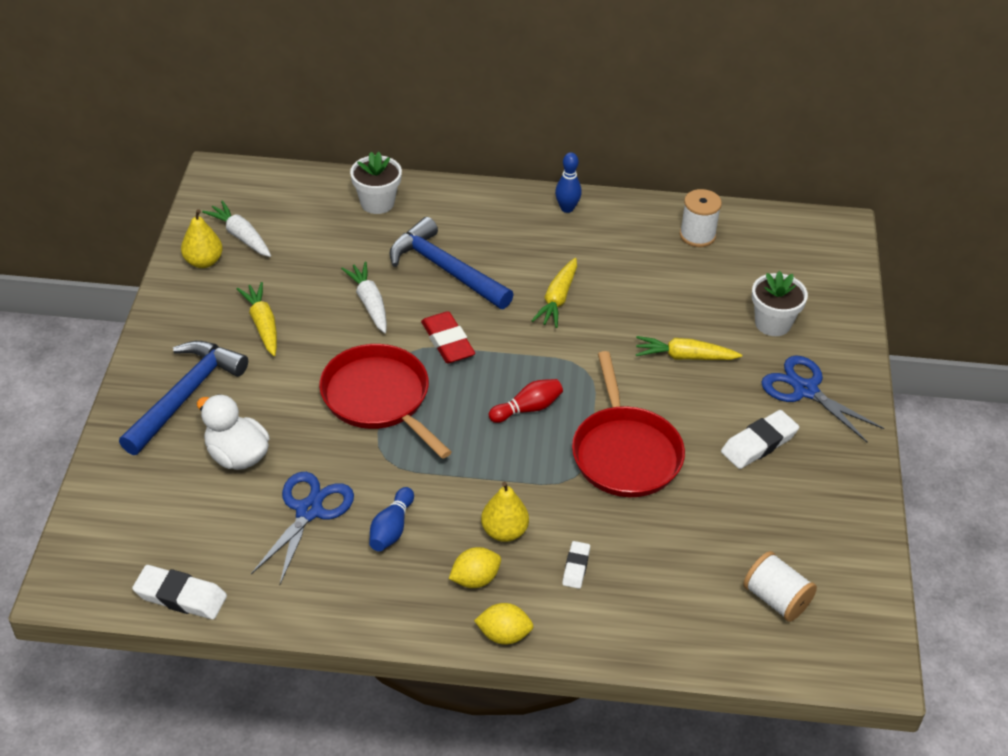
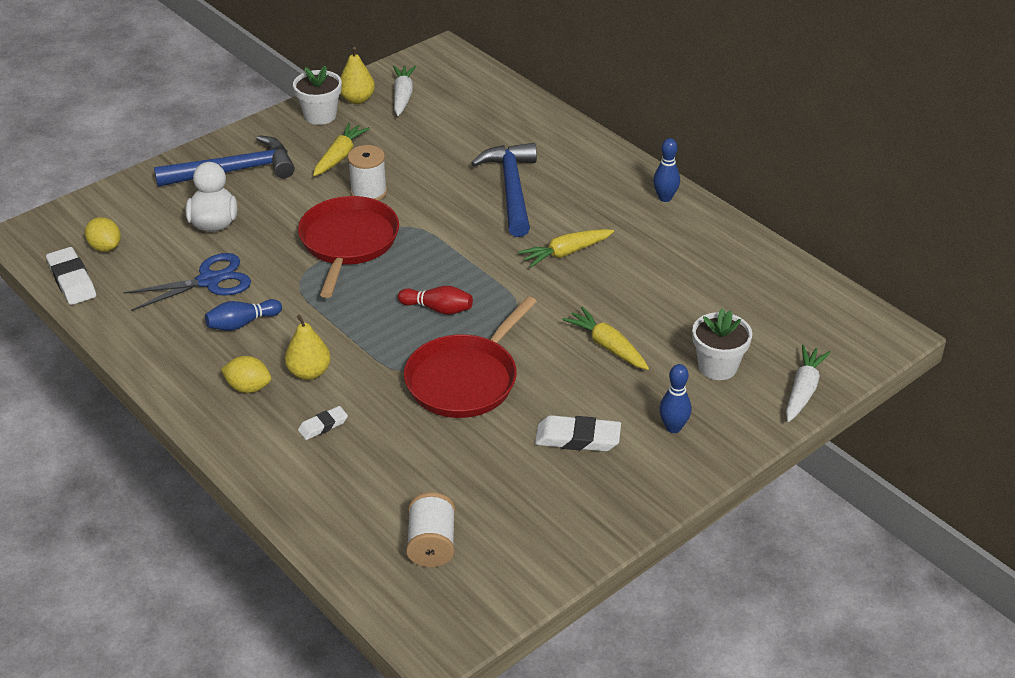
camera: 45 degrees right, 5 degrees down
white carrot [341,262,387,333] -> white carrot moved to [786,345,831,422]
white flower pot [350,152,402,214] -> white flower pot moved to [293,66,342,125]
red eraser [421,311,475,363] -> none
yellow lemon [474,603,534,645] -> yellow lemon moved to [85,217,121,252]
white spool [680,189,722,247] -> white spool moved to [348,145,387,201]
blue scissors [761,355,884,443] -> blue bowling pin [659,364,691,433]

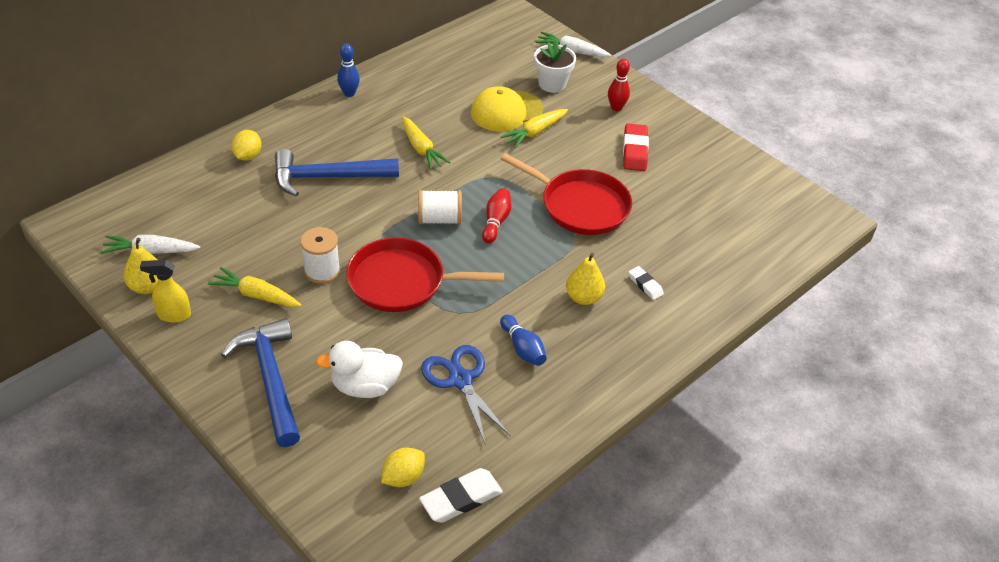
camera: 95 degrees left, 5 degrees up
yellow lemon [221,356,271,393] -> yellow lemon moved to [231,130,261,161]
white flower pot [293,66,342,125] -> yellow spray bottle [140,260,191,323]
white spool [406,492,455,567] -> white spool moved to [418,190,462,225]
white eraser [535,415,621,452] -> red eraser [623,123,649,171]
blue bowling pin [659,364,691,433] -> red bowling pin [608,59,630,111]
none -> yellow cap [471,86,544,131]

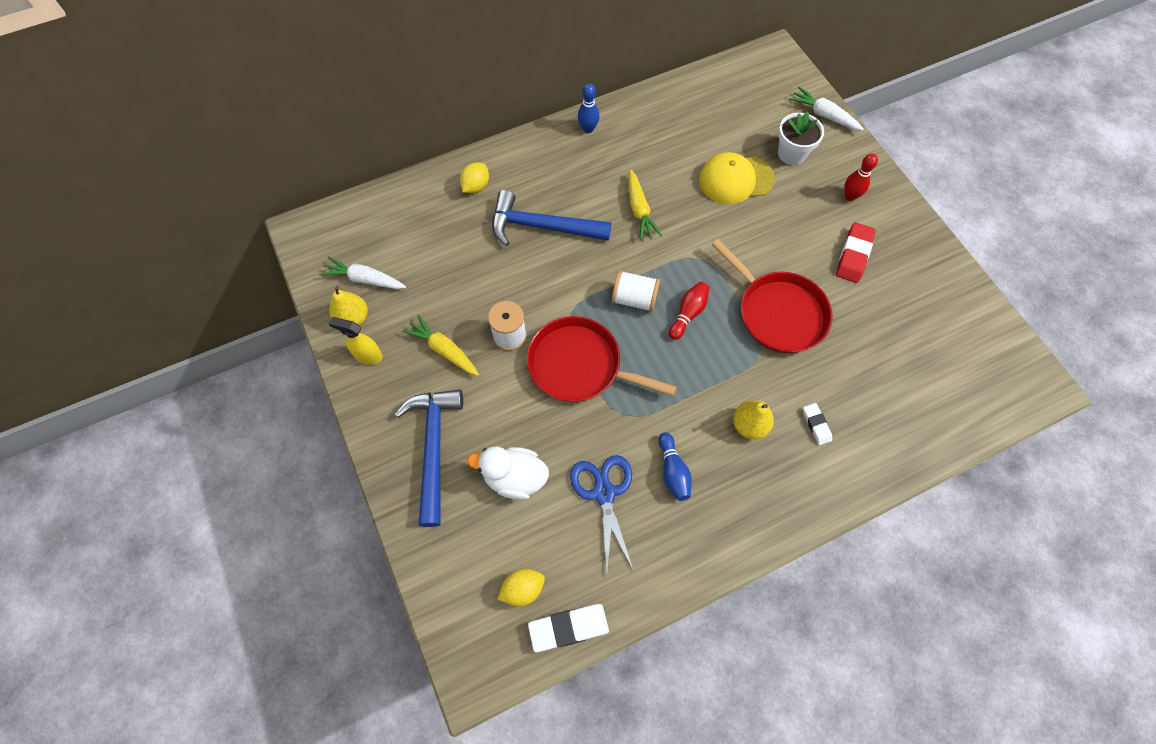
camera: 20 degrees right, 20 degrees up
yellow carrot [501,109,568,148] -> none

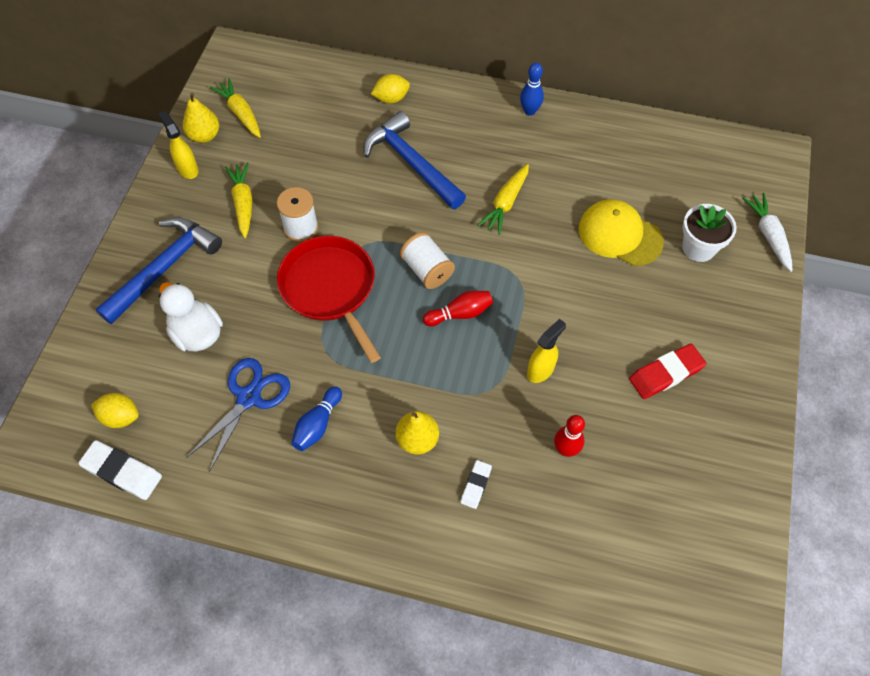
camera: 40 degrees right, 5 degrees down
white carrot [319,256,406,289] -> yellow carrot [210,78,261,138]
red pan [711,239,833,353] -> yellow spray bottle [527,319,566,383]
red bowling pin [844,154,878,201] -> red bowling pin moved to [554,415,585,457]

